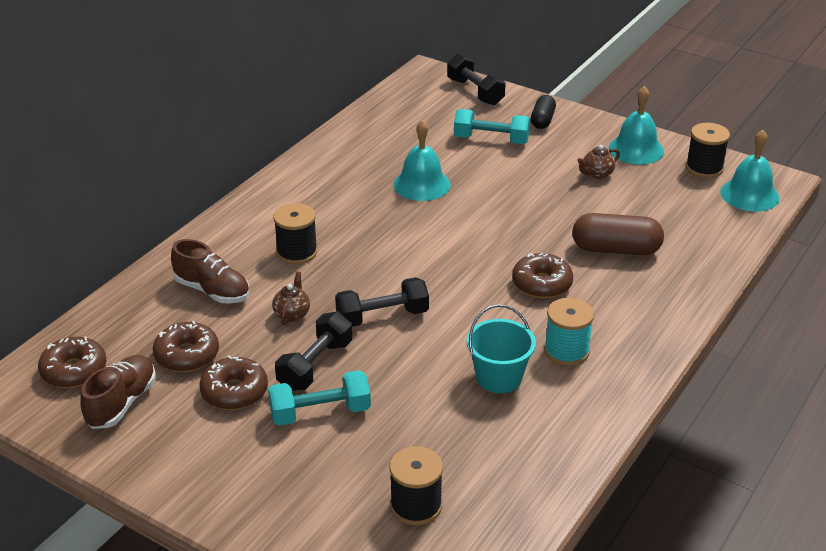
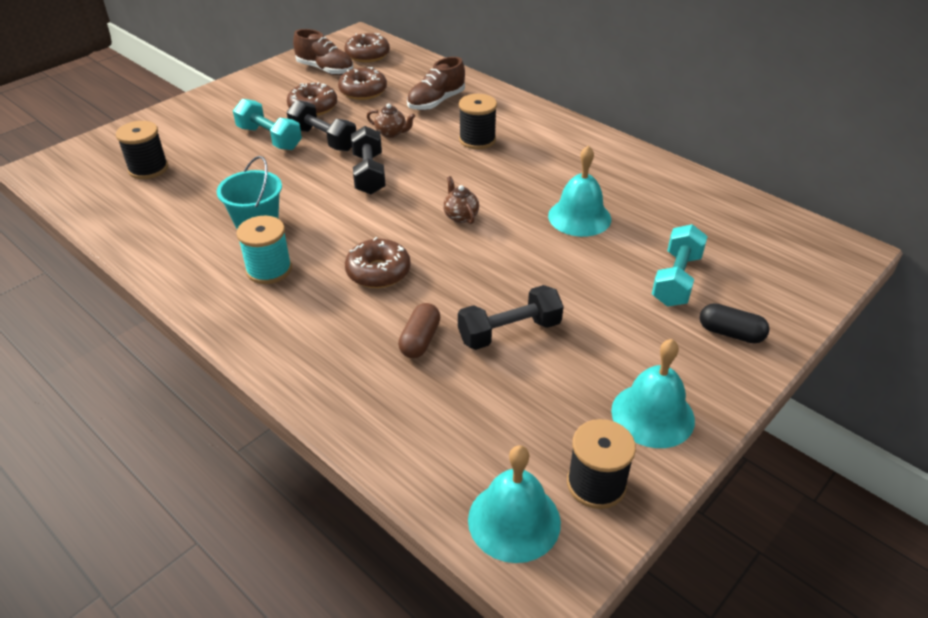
camera: 100 degrees right, 5 degrees up
turquoise dumbbell [268,370,371,426] -> turquoise dumbbell turned 45 degrees counterclockwise [233,99,302,150]
black dumbbell [447,53,505,105] -> black dumbbell moved to [458,285,564,350]
brown capsule [572,213,664,255] -> brown capsule [398,303,440,358], size x0.62
brown teapot [577,145,620,179] -> brown teapot moved to [443,176,479,224]

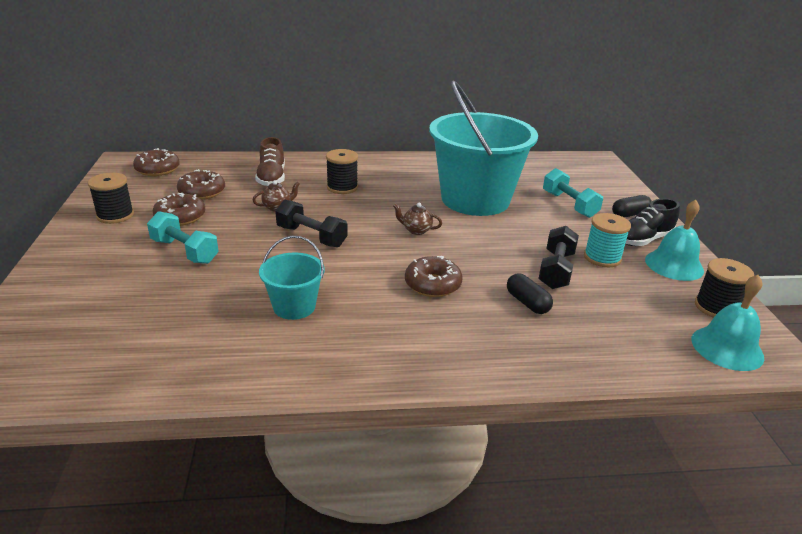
camera: 50 degrees left, 10 degrees down
black spool [116,121,168,179] -> black spool moved to [88,173,134,224]
turquoise dumbbell [233,99,302,150] -> turquoise dumbbell turned 45 degrees clockwise [147,211,219,264]
turquoise spool [237,216,292,284] -> turquoise spool moved to [584,213,631,267]
black dumbbell [287,100,356,151] -> none
brown shoe [293,29,353,75] -> none
brown capsule [398,303,440,358] -> black capsule [507,273,553,314]
turquoise bell [548,145,611,237] -> turquoise bucket [429,80,538,216]
none -> black shoe [625,198,680,246]

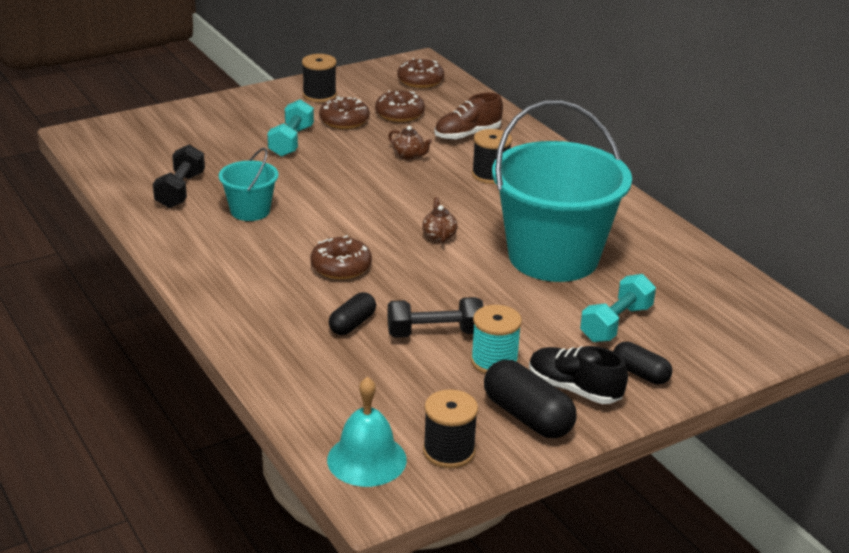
camera: 65 degrees right, 0 degrees up
black dumbbell [275,200,347,247] -> black dumbbell moved to [153,144,205,208]
turquoise bell [645,200,704,281] -> black capsule [484,360,576,438]

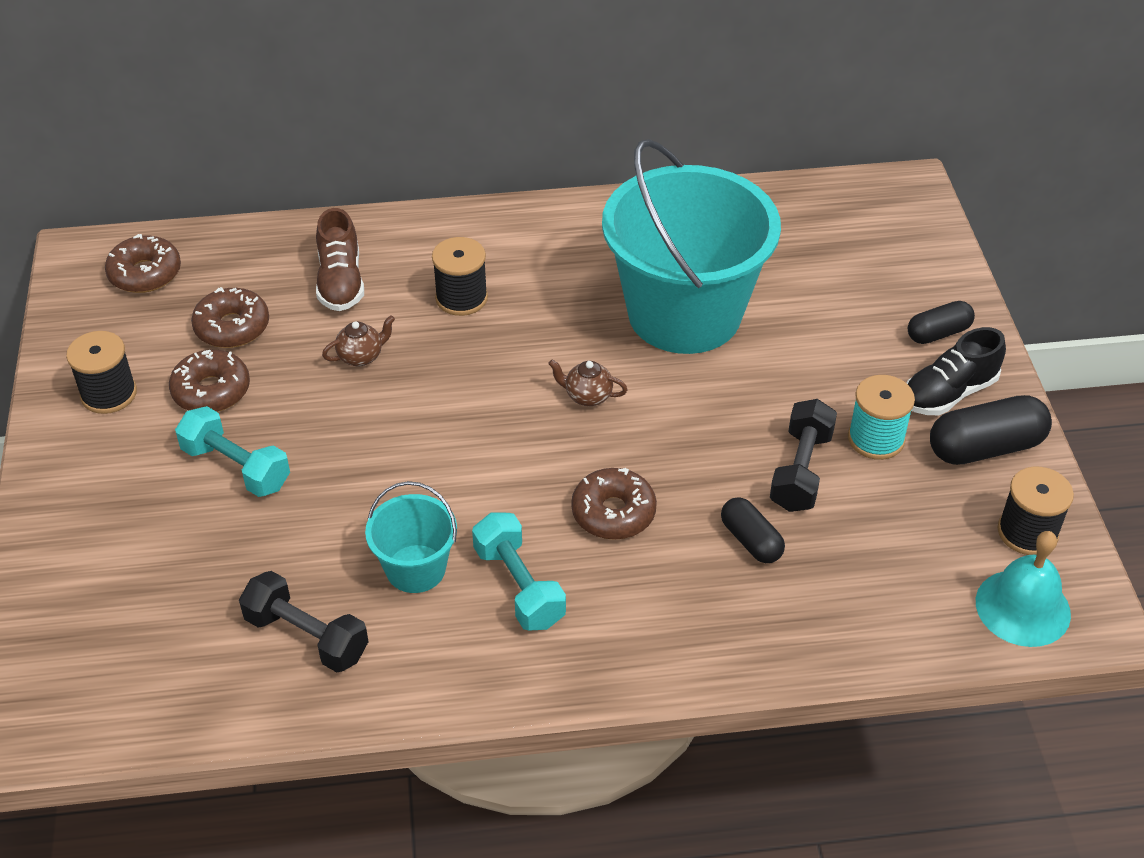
camera: 65 degrees left, 15 degrees up
turquoise dumbbell [580,274,656,342] -> turquoise dumbbell moved to [472,513,566,631]

